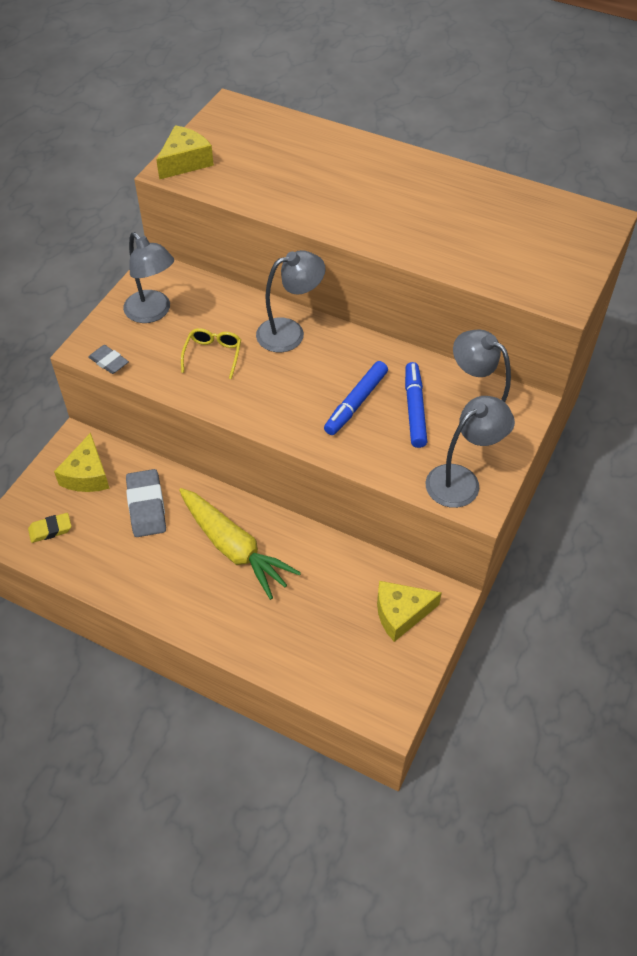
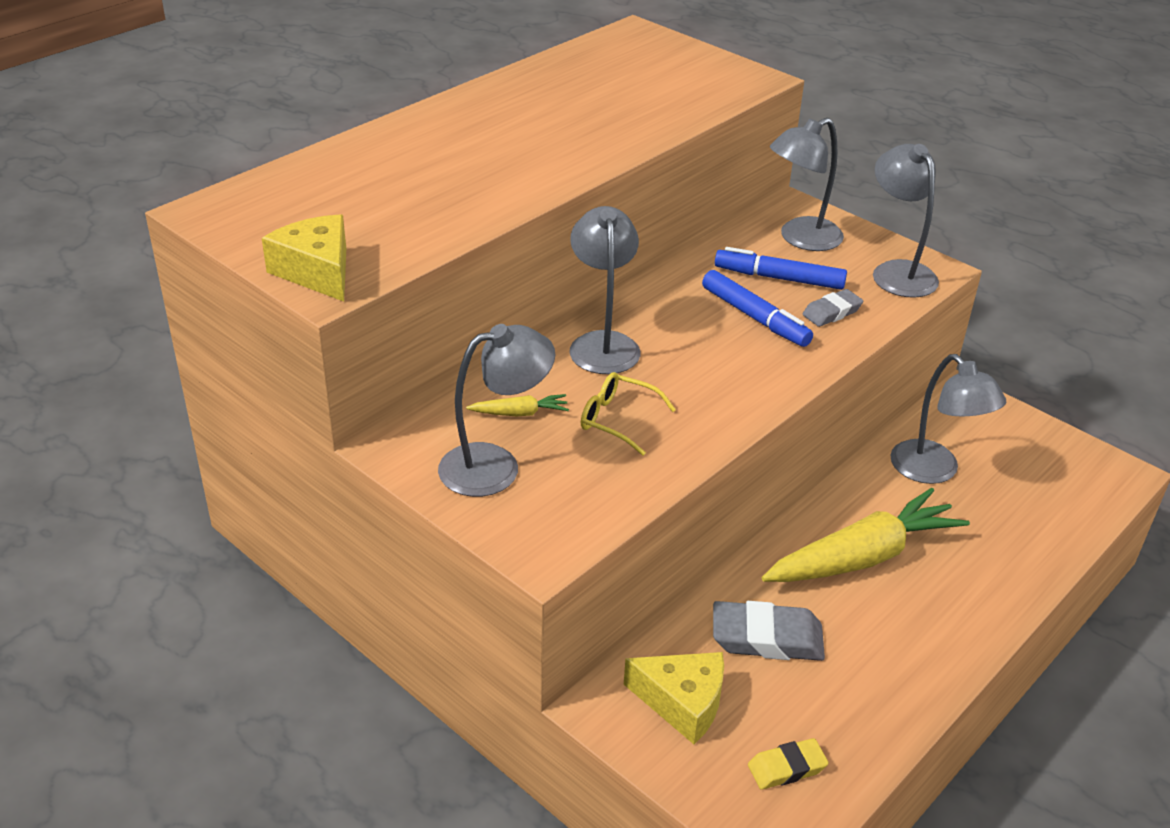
camera: 75 degrees left, 15 degrees down
yellow eraser [28,513,71,543] -> yellow eraser turned 75 degrees clockwise [748,738,828,790]
grey eraser [89,345,129,374] -> grey eraser moved to [802,289,863,327]
yellow cheese [377,581,442,642] -> none
none -> yellow carrot [466,394,569,416]
none -> grey lamp [891,354,1006,484]

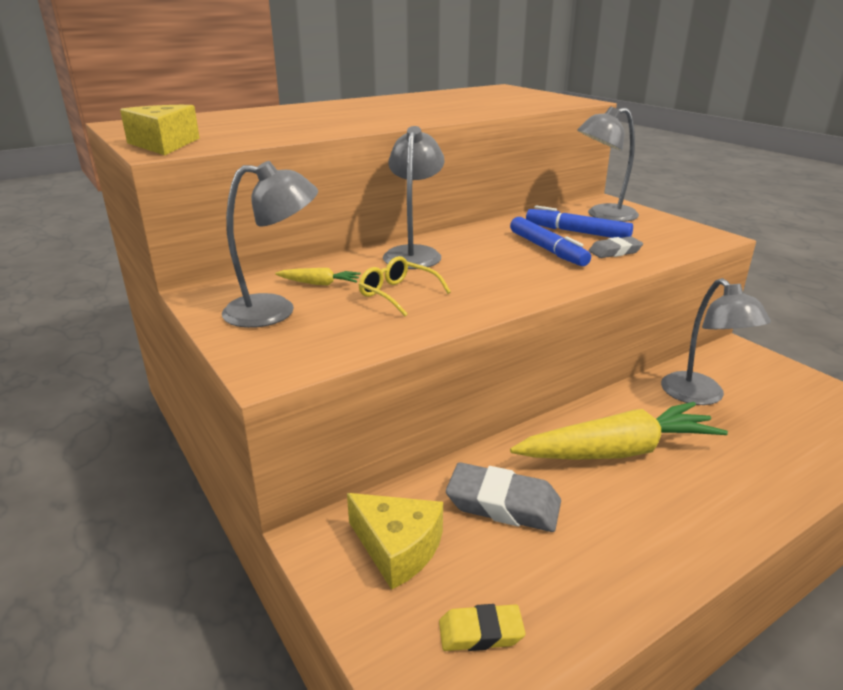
camera: 15 degrees right, 10 degrees down
grey lamp [873,144,939,298] -> none

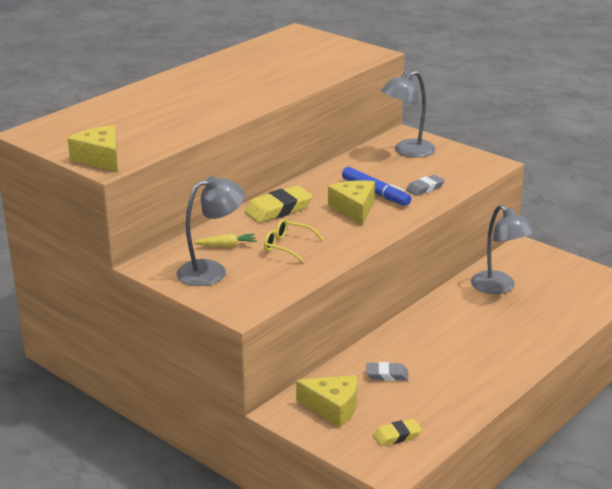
camera: 15 degrees left, 0 degrees up
grey lamp [383,126,444,269] -> yellow eraser [245,186,313,223]
grey eraser [446,462,561,532] -> grey eraser [366,362,408,381], size x0.60
yellow carrot [510,402,728,459] -> none
blue marker [526,205,633,238] -> none
none -> yellow cheese [328,180,375,225]

